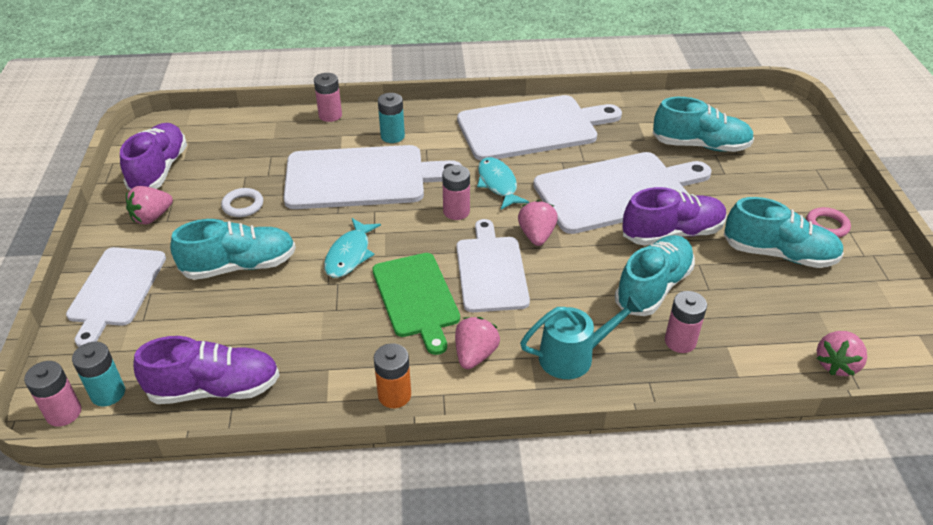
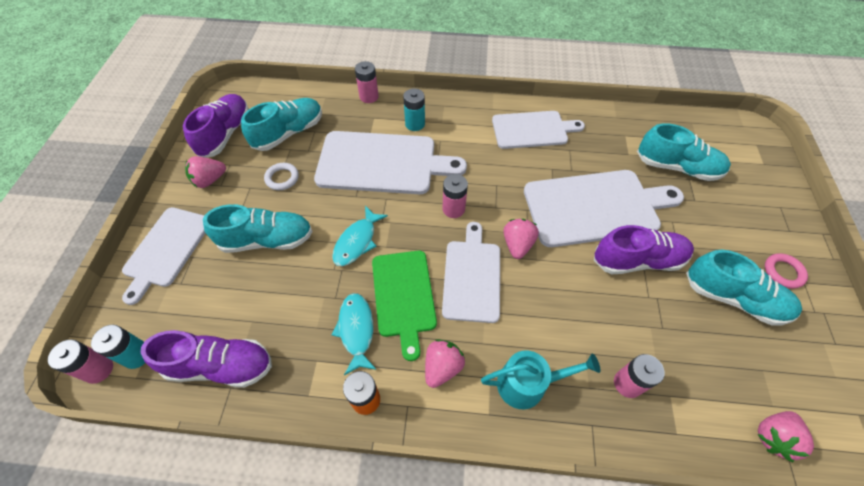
camera: 10 degrees right, 15 degrees up
white cutting board [457,95,622,161] -> white cutting board [492,111,585,149], size x0.65
turquoise fish [477,157,529,210] -> turquoise fish moved to [332,293,377,375]
turquoise shoe [615,235,695,316] -> turquoise shoe moved to [241,98,322,151]

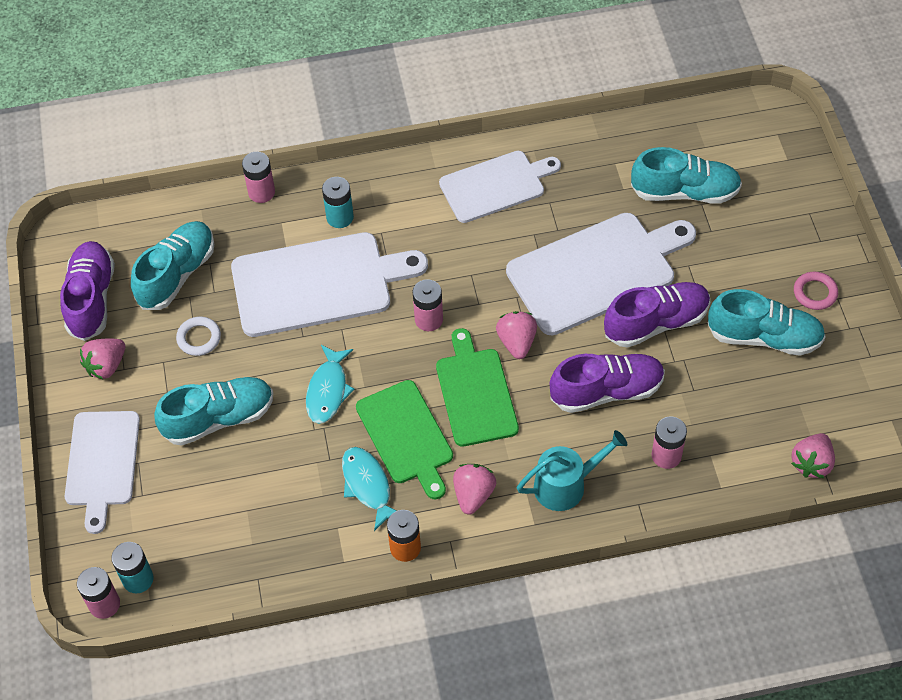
camera: 15 degrees left, 0 degrees up
purple shoe [140,330,272,388] -> purple shoe moved to [550,354,665,413]
white cutting board [442,222,500,323] -> green cutting board [436,328,519,447]

